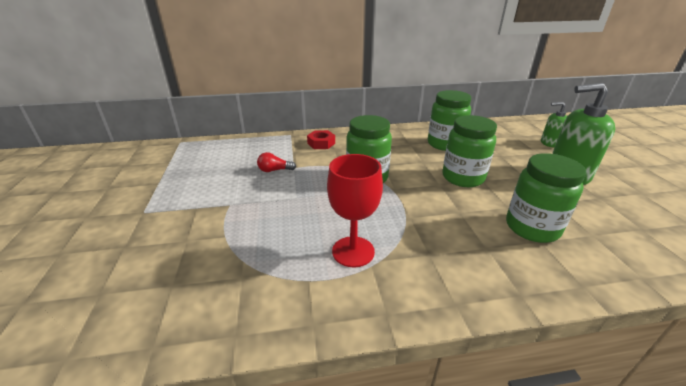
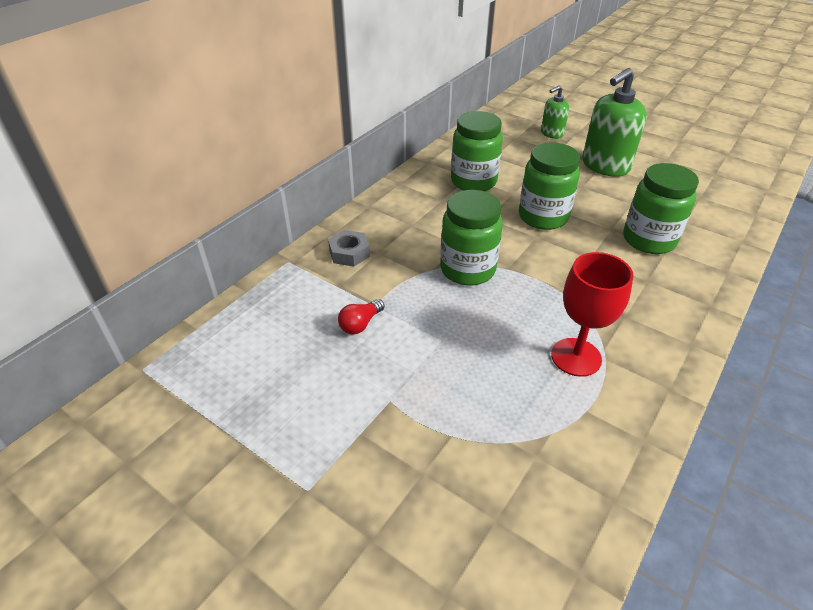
camera: 45 degrees left, 10 degrees up
red nut [307,130,335,149] -> grey nut [328,230,370,267]

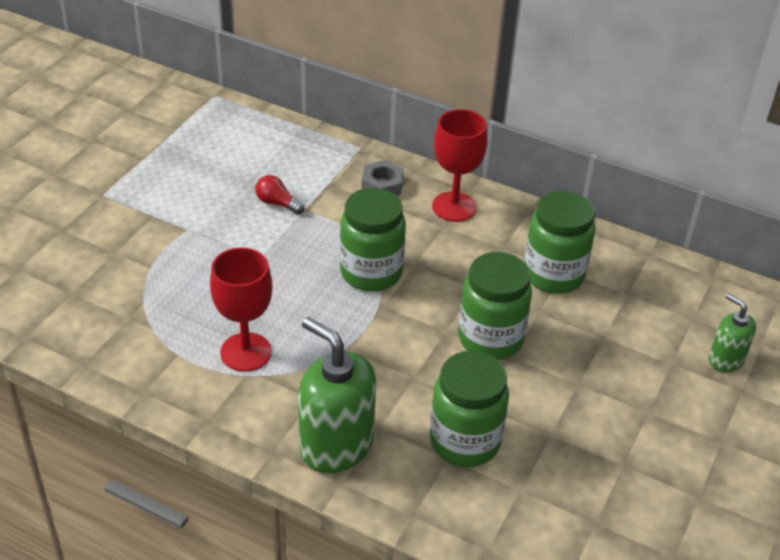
camera: 80 degrees right, 0 degrees up
green soap dispenser [583,68,647,177] -> green soap dispenser moved to [298,317,376,473]
none -> red goblet [432,109,488,222]

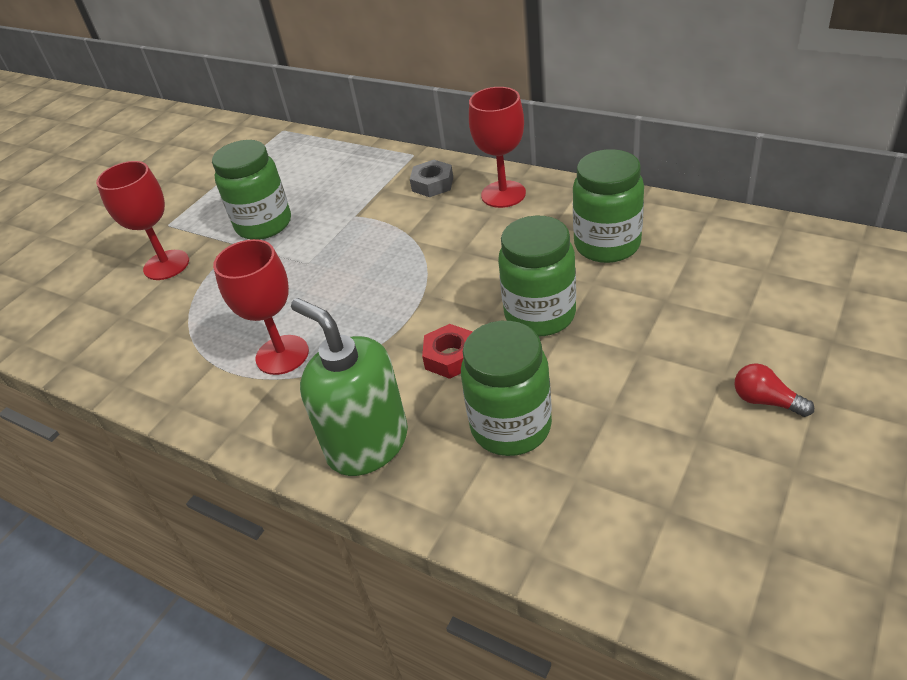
camera: 10 degrees right, 0 degrees up
red light bulb [256,175,304,214] -> red light bulb moved to [735,363,814,417]
green jar [340,188,406,291] -> green jar moved to [212,140,291,240]
green soap dispenser [709,293,756,372] -> none
none -> red goblet [96,161,189,280]
none -> red nut [422,324,473,379]

